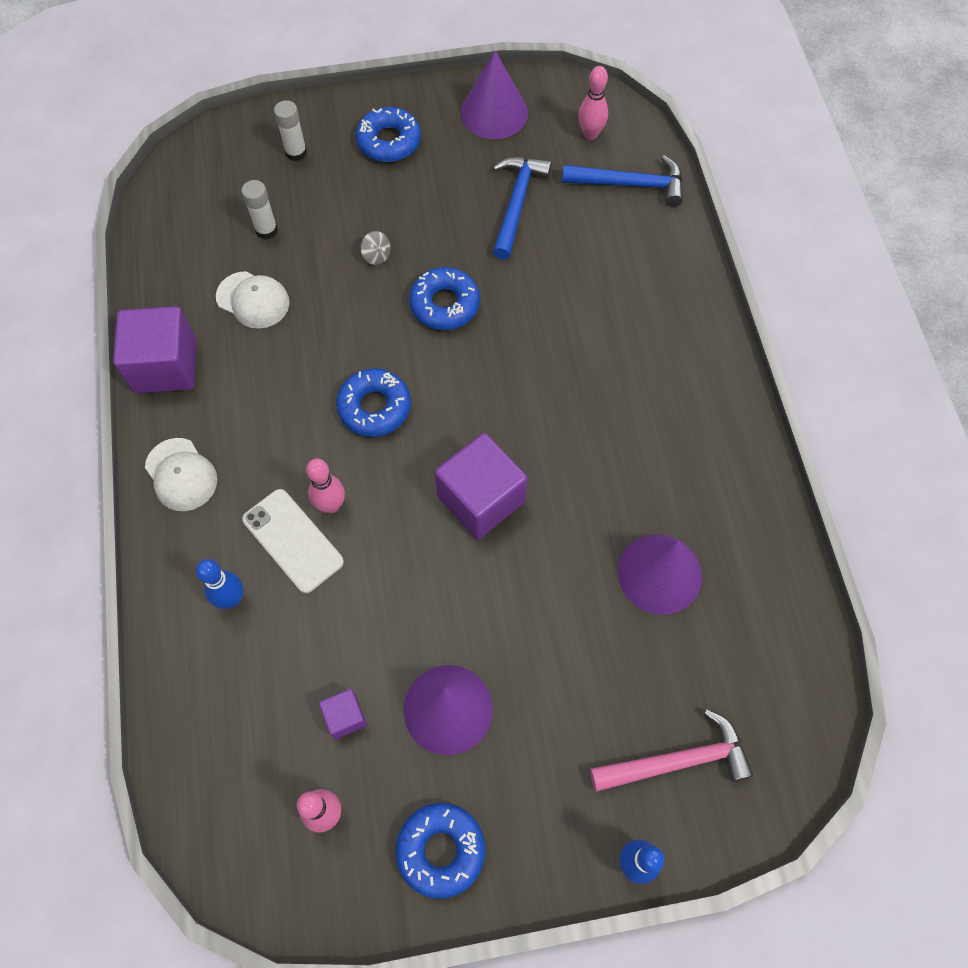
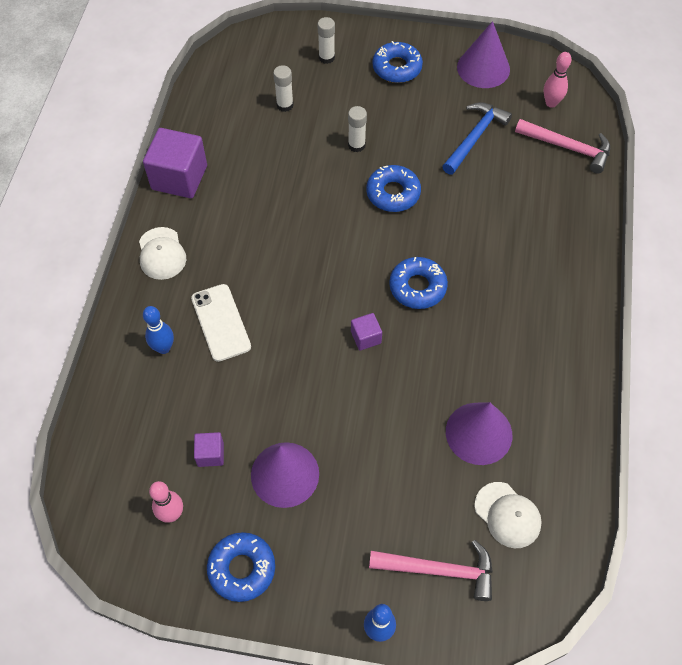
camera: 20 degrees right, 5 degrees down
white cap [216,271,290,329] -> white cap moved to [474,482,542,548]
pink bowling pin [306,459,345,513] -> none
blue donut [336,368,411,437] -> blue donut moved to [389,257,448,309]
grey spinning top [361,231,391,265] -> white glue stick [348,106,367,152]
purple cube [435,433,527,539] -> purple cube [351,313,382,351], size x0.49
blue hammer [562,155,683,207] -> pink hammer [515,119,610,174]

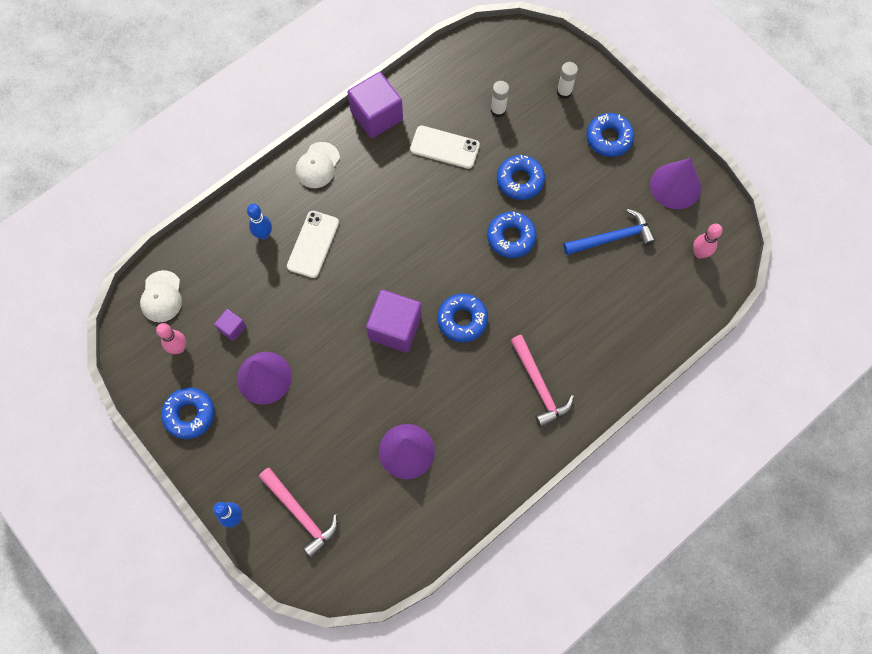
camera: 40 degrees right, 10 degrees up
white glue stick [348,106,367,152] -> blue donut [497,155,545,200]
purple cube [351,313,382,351] -> purple cube [366,290,422,353], size x2.05
white cap [474,482,542,548] -> white cap moved to [140,270,182,322]
pink hammer [515,119,610,174] -> pink hammer moved to [510,335,574,428]
none -> white phone [410,125,480,169]

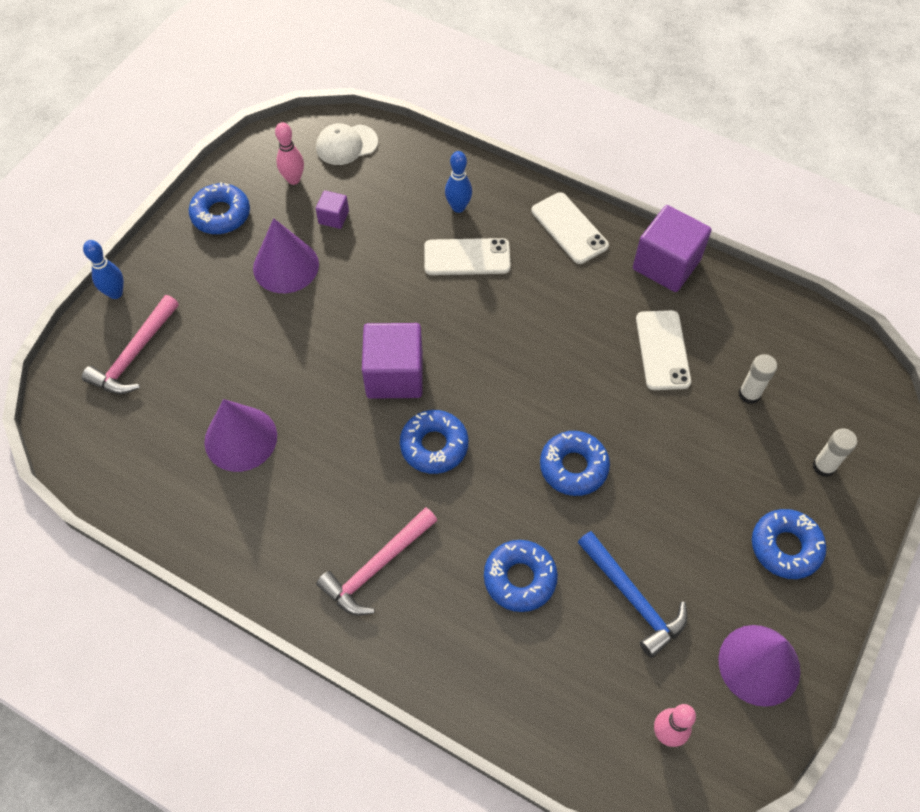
camera: 70 degrees right, 10 degrees down
white cap [296,142,340,188] -> white phone [531,192,609,264]
blue donut [497,155,545,200] -> blue donut moved to [484,540,558,612]

